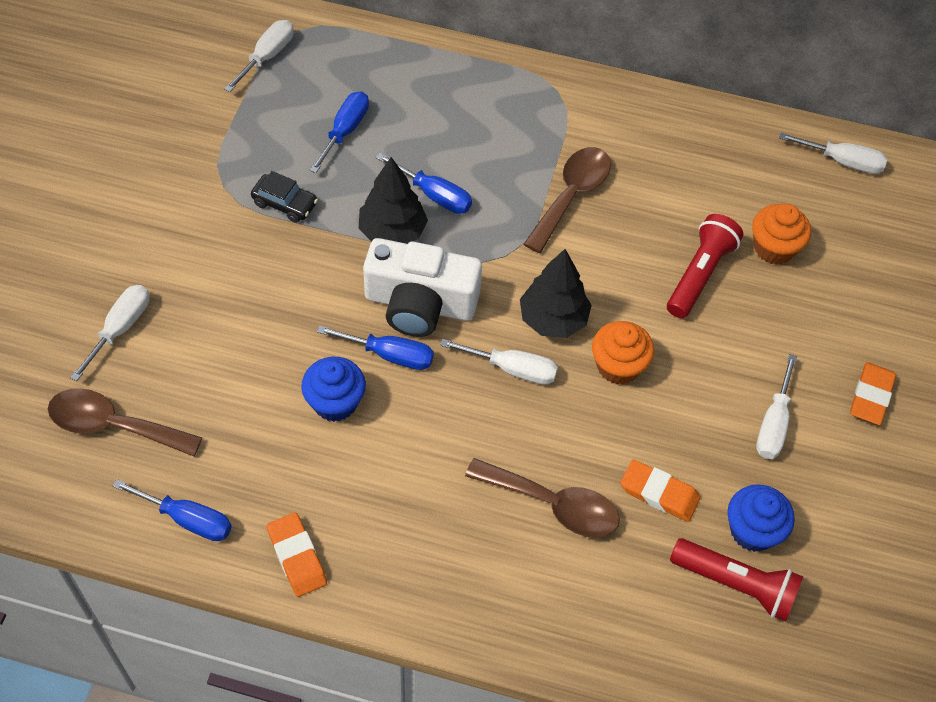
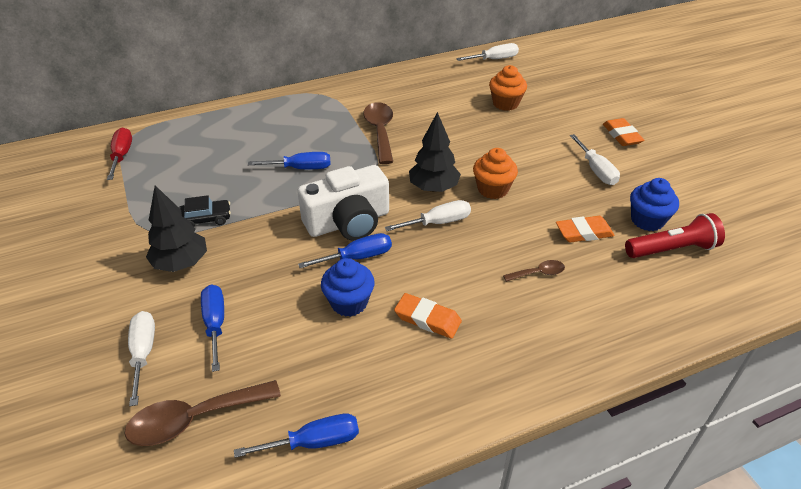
camera: 35 degrees left, 15 degrees down
white screwdriver [224,20,294,92] -> red screwdriver [107,128,132,180]
orange eraser [267,512,327,597] -> orange eraser moved to [394,293,462,338]
blue screwdriver [310,91,369,173] -> blue screwdriver moved to [201,284,224,372]
black tree [359,157,428,244] -> black tree moved to [146,185,207,272]
brown spoon [465,458,620,538] -> brown spoon [503,260,565,282], size x0.51
red flashlight [667,214,743,318] -> none

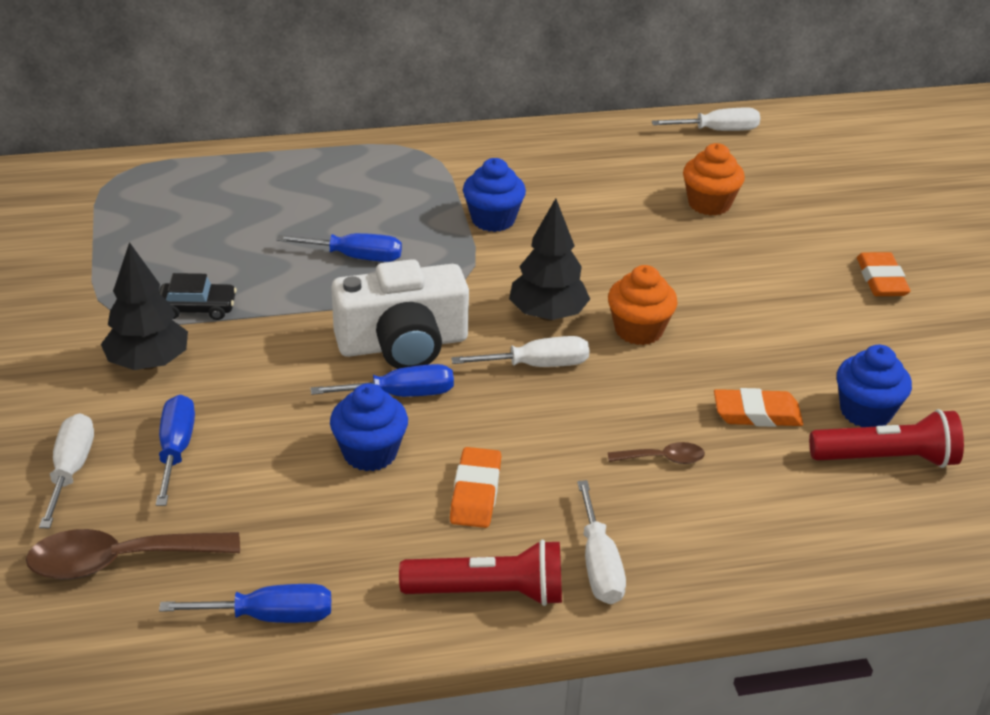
camera: 10 degrees right, 5 degrees down
red screwdriver [107,128,132,180] -> none
brown spoon [363,102,393,164] -> blue cupcake [463,158,526,232]
orange eraser [394,293,462,338] -> orange eraser turned 60 degrees clockwise [450,447,501,528]
white screwdriver [570,134,620,185] -> white screwdriver moved to [577,480,626,604]
none -> red flashlight [399,540,562,606]

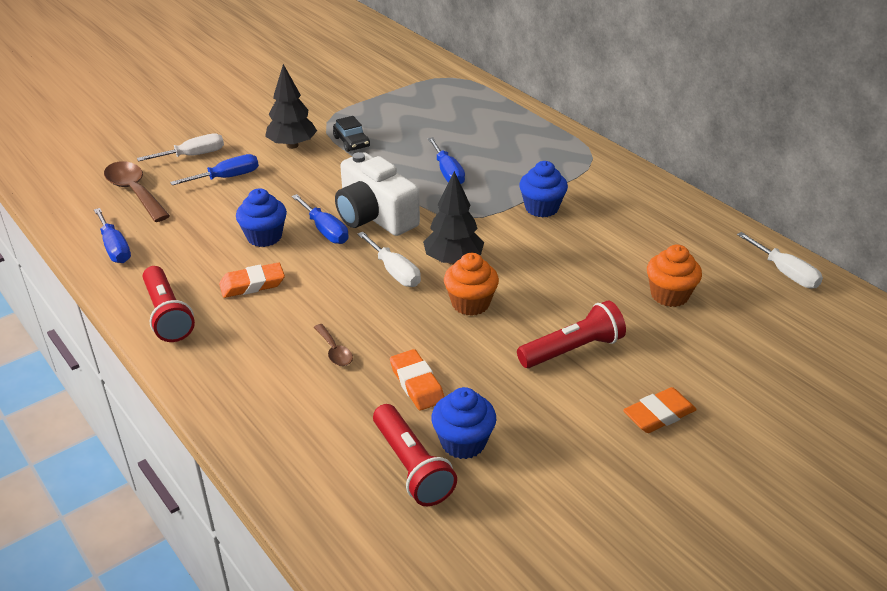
camera: 65 degrees right, 0 degrees up
white screwdriver [577,480,626,604] -> none
none -> red flashlight [517,301,626,368]

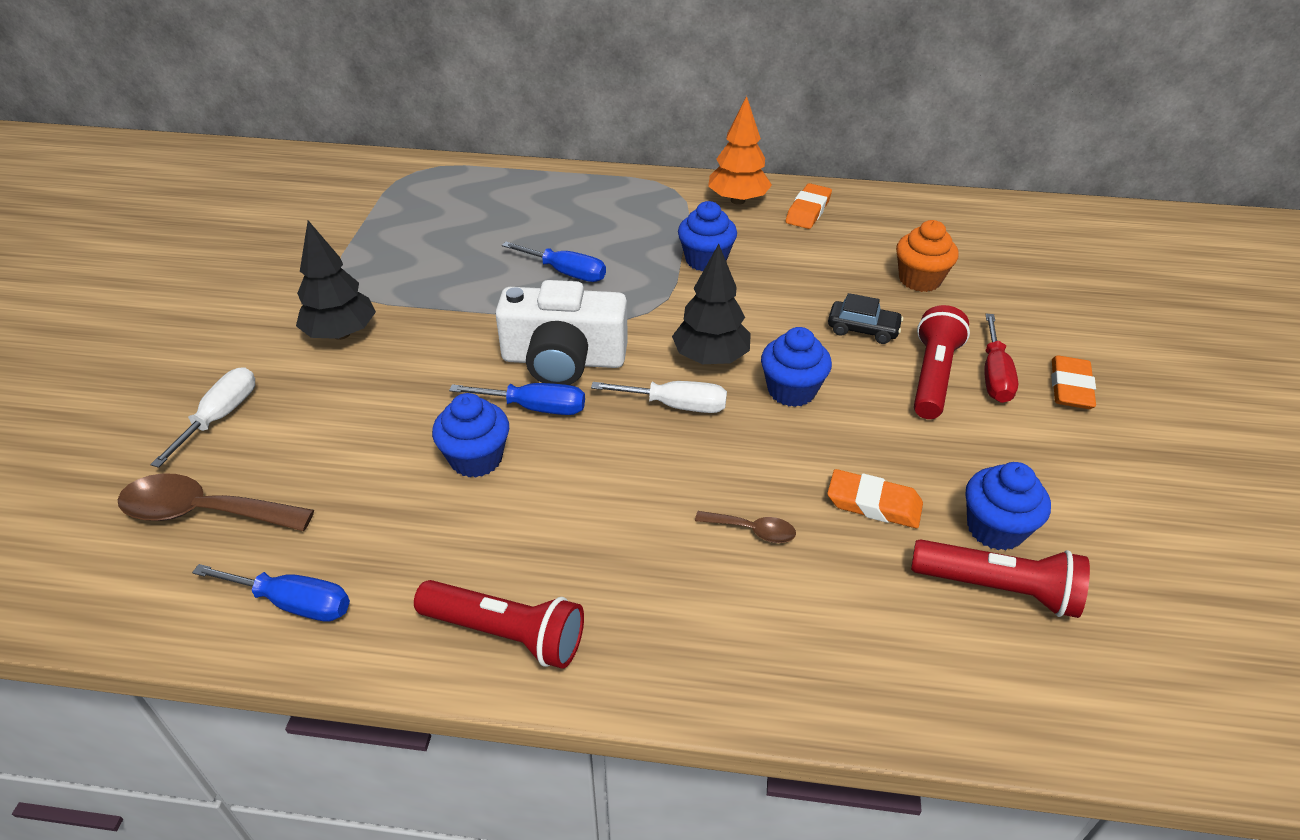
camera: 45 degrees left, 5 degrees up
blue screwdriver [170,154,259,185] -> none
orange eraser [219,262,285,298] -> orange eraser moved to [786,183,832,229]
black car [333,116,370,152] -> black car moved to [828,293,903,344]
orange cupcake [444,253,499,316] -> blue cupcake [761,327,832,407]
white screwdriver [737,232,823,289] -> none
none -> orange tree [708,96,772,205]
none -> red screwdriver [984,313,1018,403]

